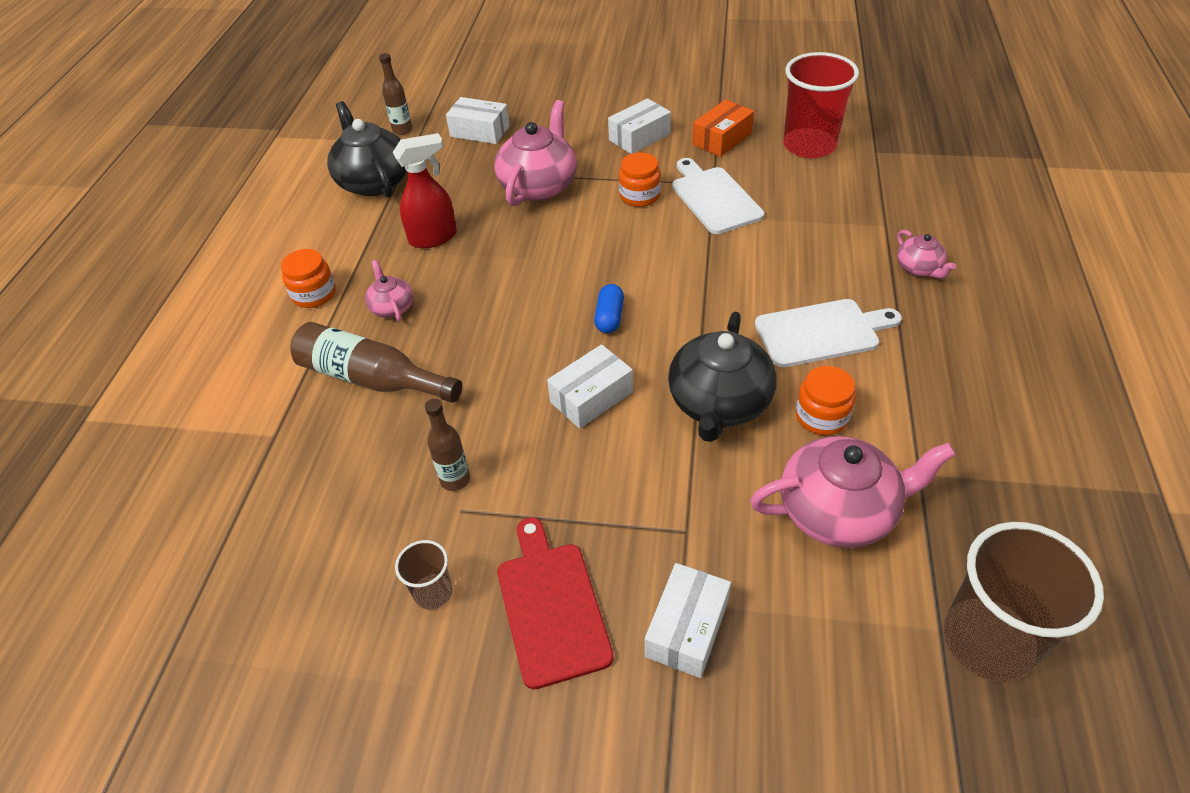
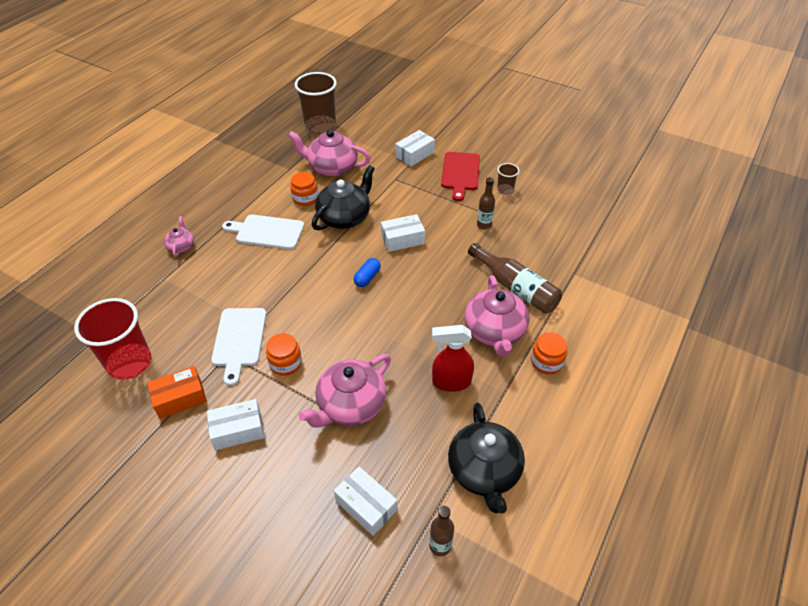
camera: 160 degrees left, 0 degrees up
pink teapot [365,260,413,322] -> pink teapot [465,275,529,357], size x1.97

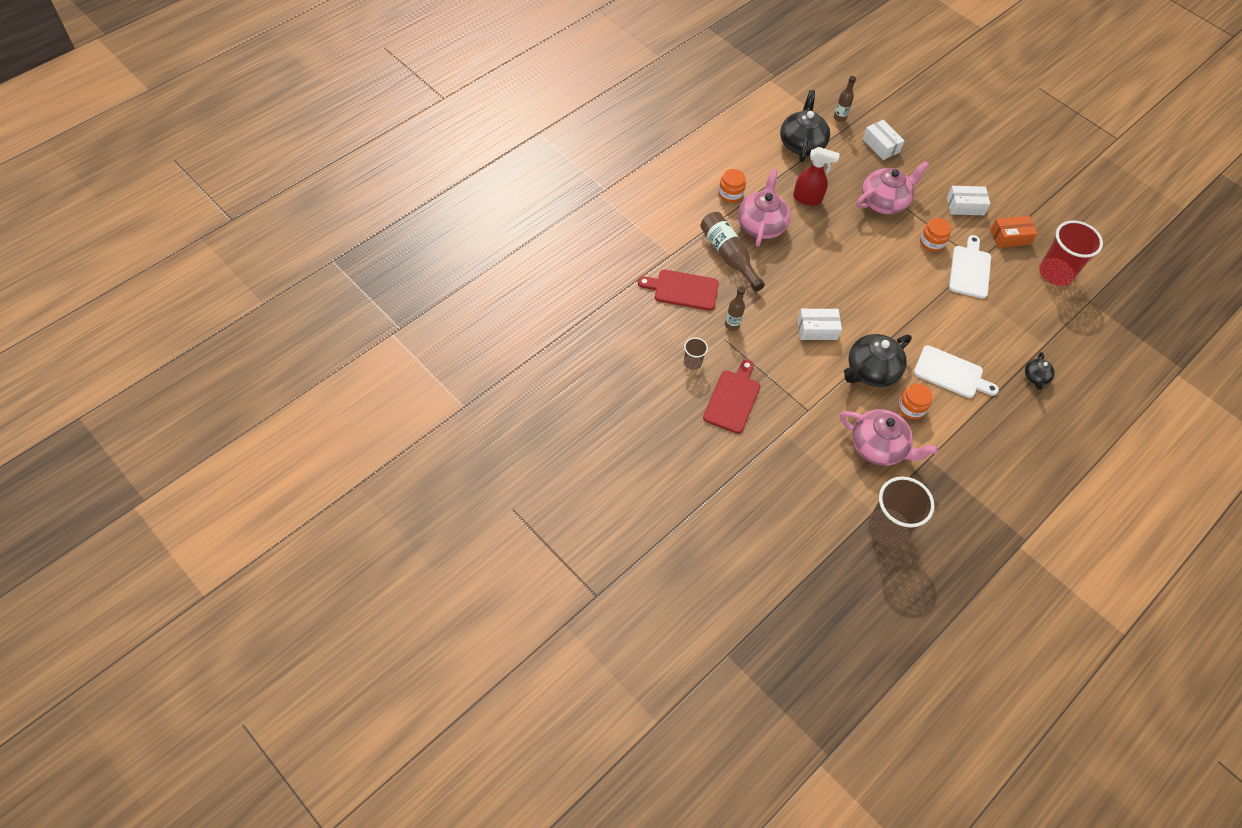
camera: 170 degrees left, 10 degrees up
pink teapot [164,216,194,257] -> black teapot [1025,352,1055,390]
blue capsule [353,258,381,287] -> none
white box [395,130,435,166] -> none
none -> red cutting board [638,270,719,311]

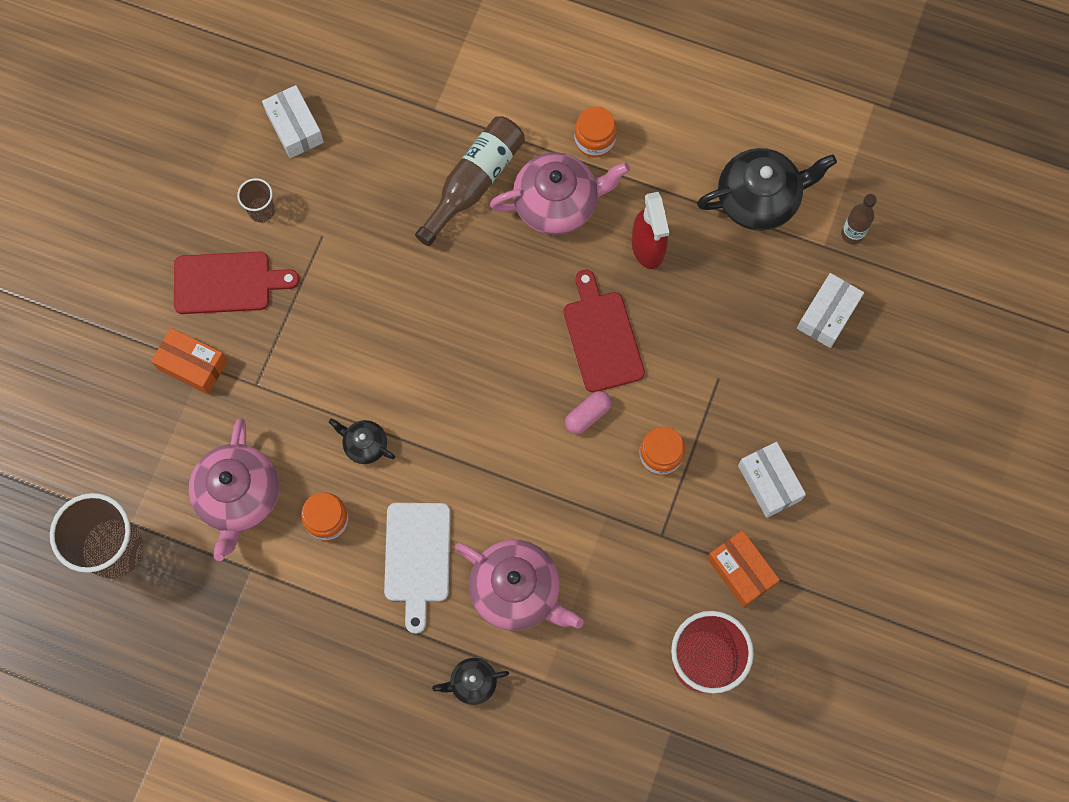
camera: 70 degrees right, 15 degrees up
red cutting board [638,270,719,311] -> red cutting board moved to [564,270,645,392]
brown bottle [725,286,745,331] -> none
white box [797,309,842,340] -> white box moved to [262,85,324,158]
black teapot [844,334,912,387] -> black teapot [329,418,395,464], size x0.51
pink teapot [856,161,929,215] -> pink teapot moved to [455,540,584,631]
white cutting board [949,235,991,299] -> none
none -> orange box [151,328,227,394]
none -> pink capsule [565,391,612,434]

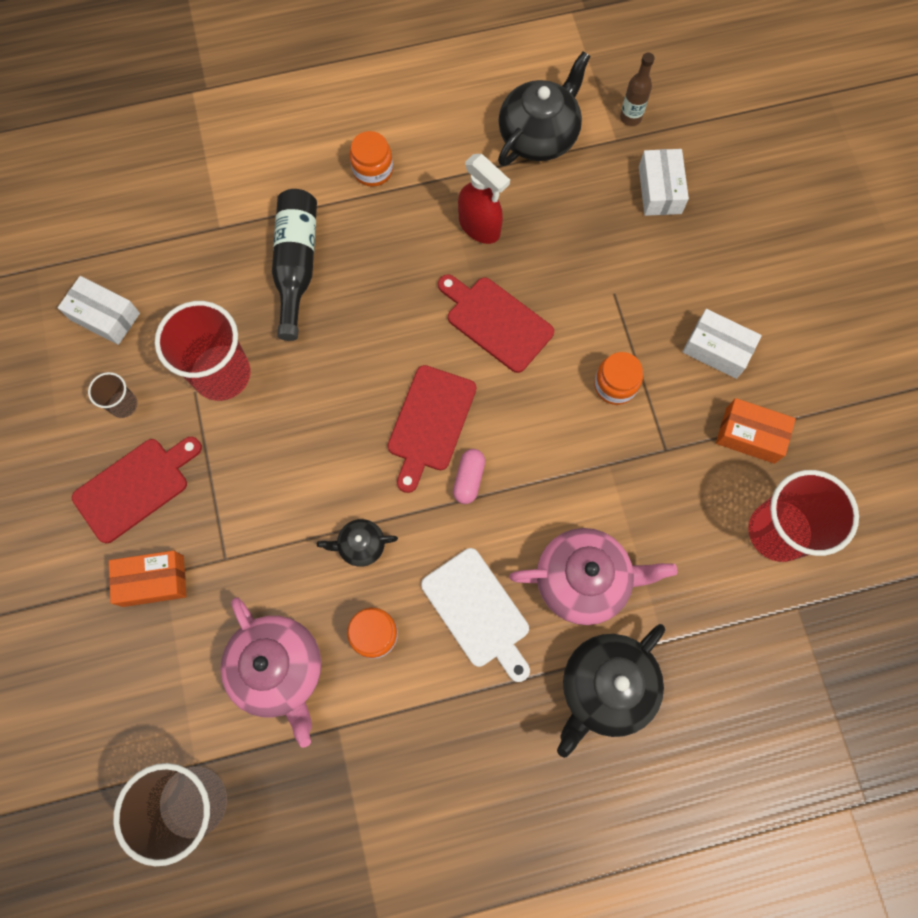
camera: 35 degrees left, 0 degrees up
brown bottle [415,116,525,246] -> black bottle [272,189,317,341]
black teapot [432,658,509,705] -> black teapot [557,624,665,758], size x1.97
pink teapot [490,152,630,235] -> none
pink capsule [565,391,612,434] -> pink capsule moved to [453,449,485,504]
none -> red cup [155,301,251,401]
none -> red cutting board [388,365,476,493]

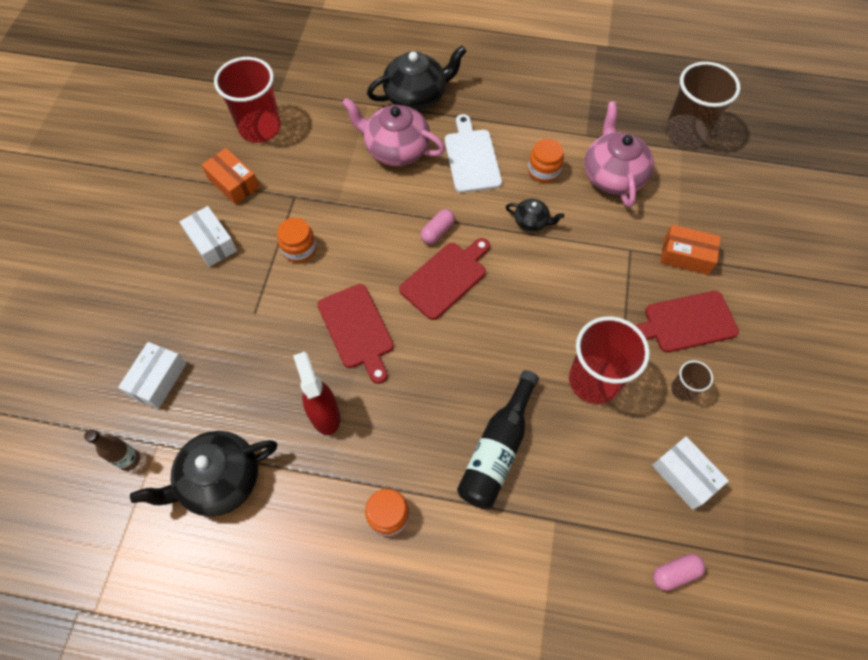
camera: 155 degrees left, 10 degrees down
none -> pink capsule [653,554,706,591]

